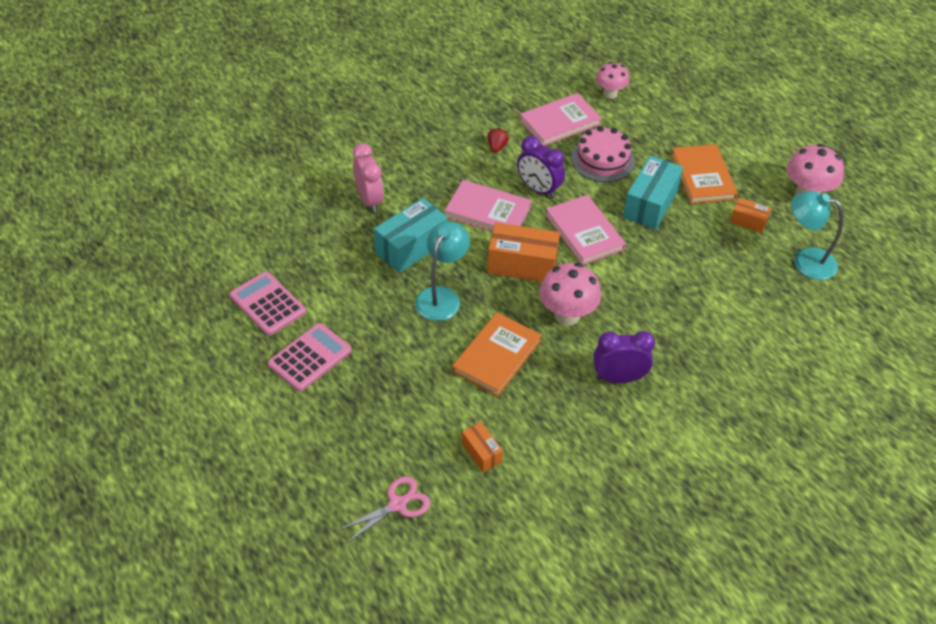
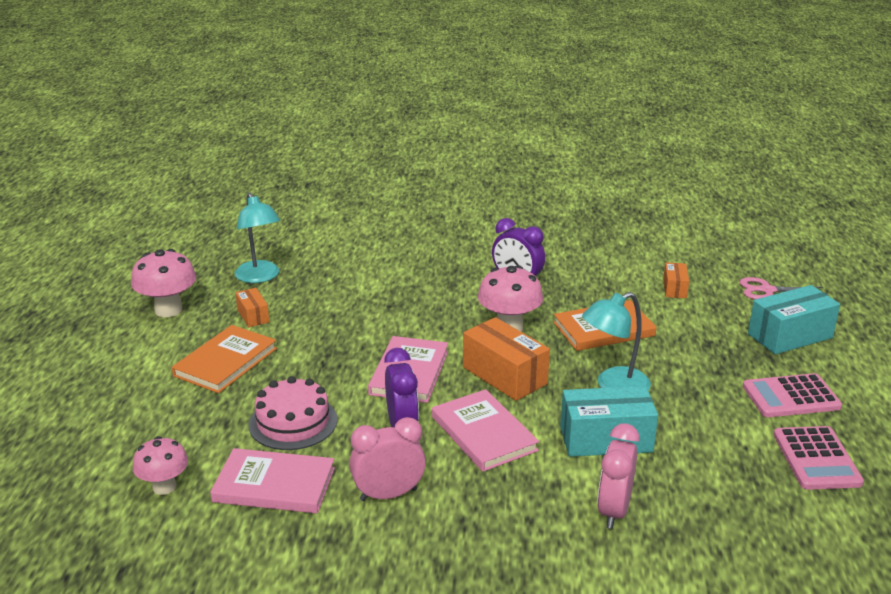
camera: 140 degrees left, 20 degrees down
red strawberry [487,127,509,153] -> pink clock [349,417,426,501]
turquoise box [623,155,683,230] -> turquoise box moved to [748,285,840,354]

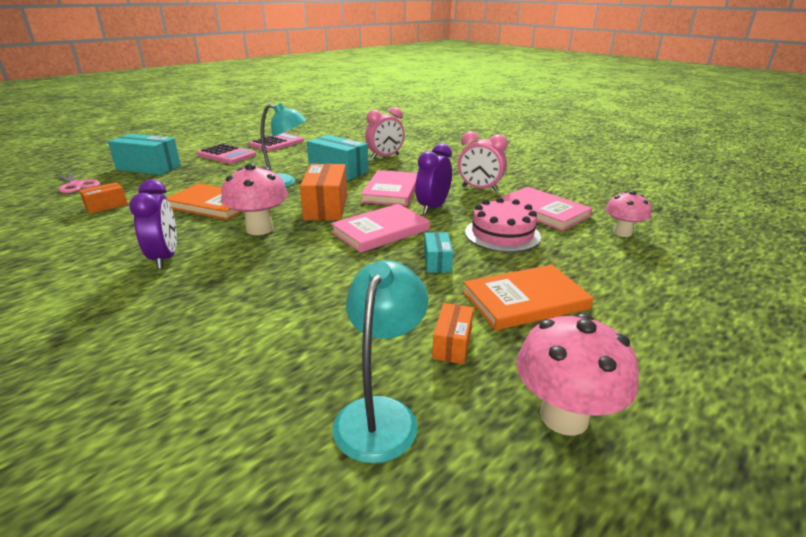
camera: 140 degrees left, 0 degrees up
none -> turquoise box [424,232,453,273]

